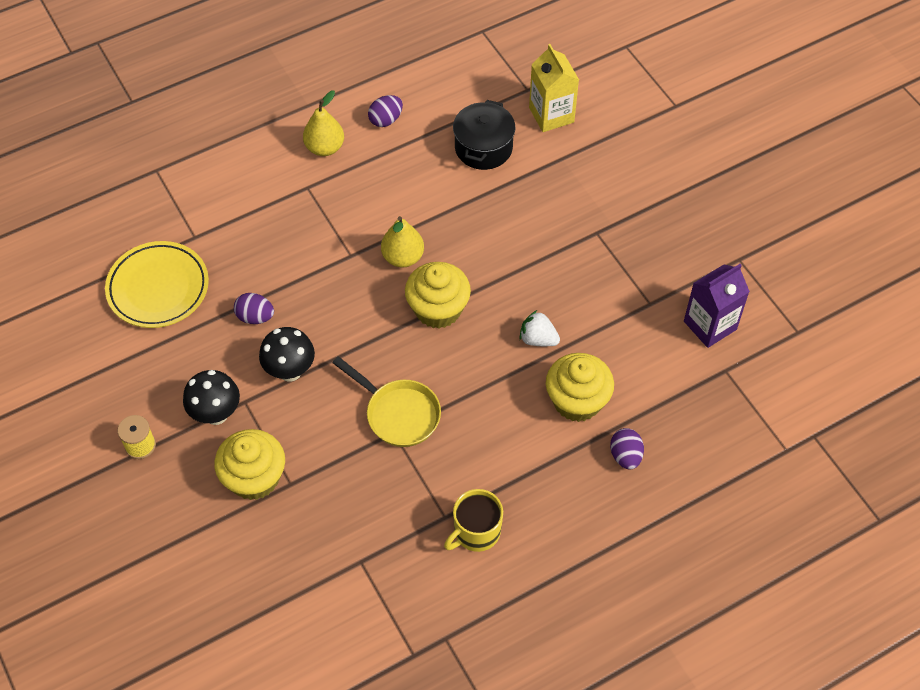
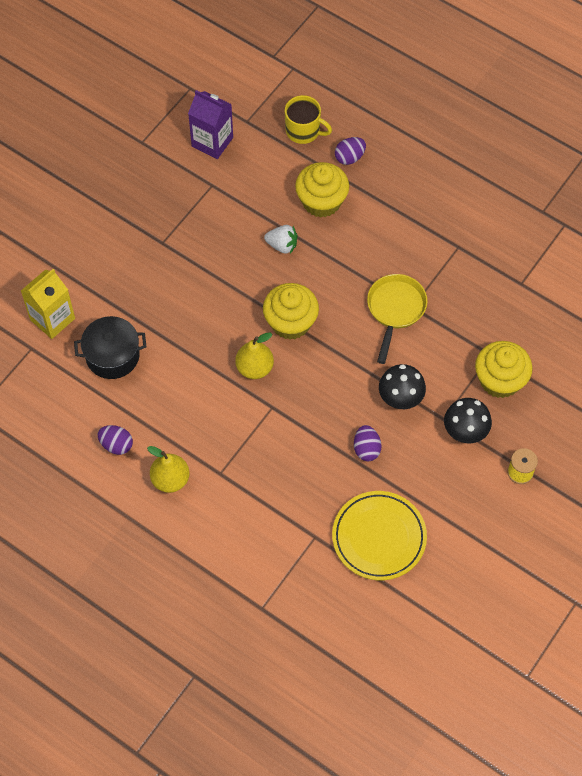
camera: 115 degrees left, 5 degrees up
yellow mug [444,489,503,552] -> yellow mug moved to [285,95,332,144]
white strawberry [519,310,560,346] -> white strawberry turned 75 degrees counterclockwise [264,225,297,254]

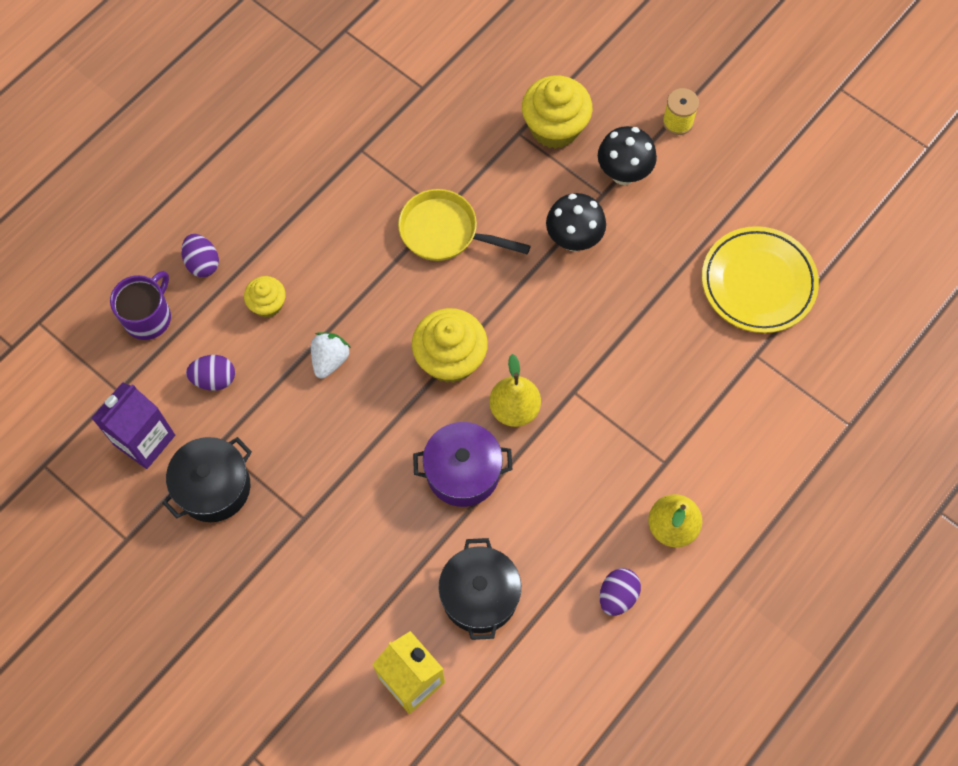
camera: 85 degrees left, 5 degrees up
yellow mug [285,95,332,144] -> purple mug [110,271,171,340]
yellow cupcake [295,162,349,218] -> yellow cupcake [244,276,286,318], size x0.56
purple egg [354,425,382,461] -> purple egg moved to [186,355,235,391]
none -> black pot [163,437,252,522]
none -> purple pot [413,422,513,507]

